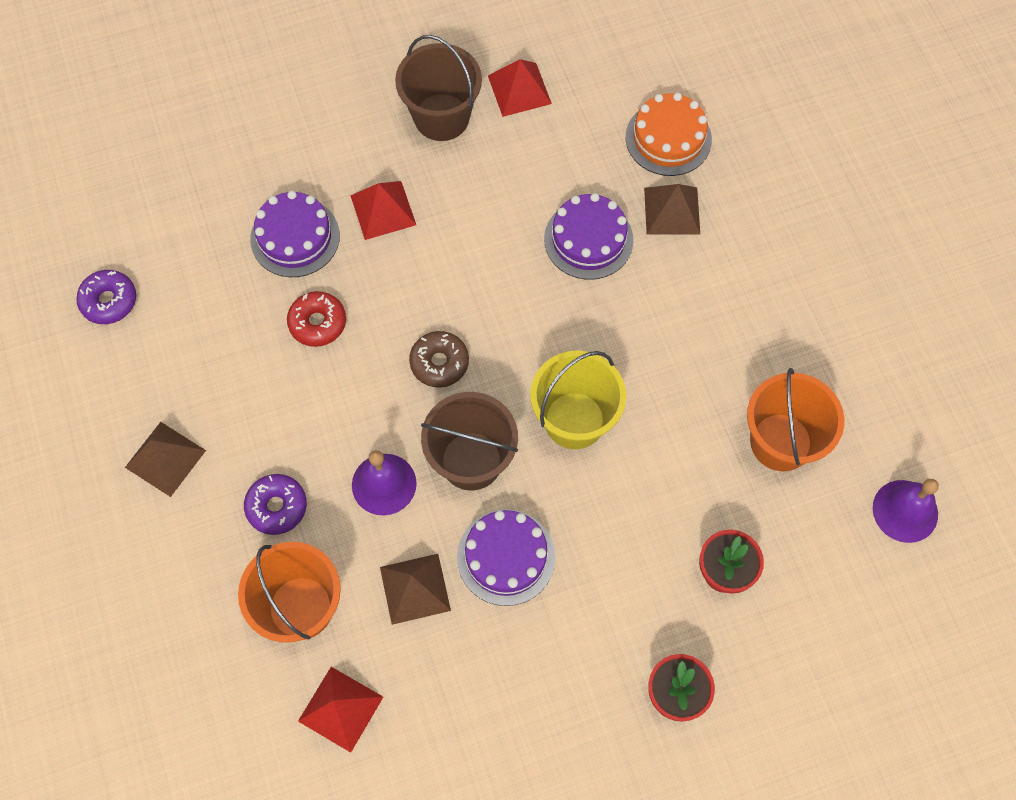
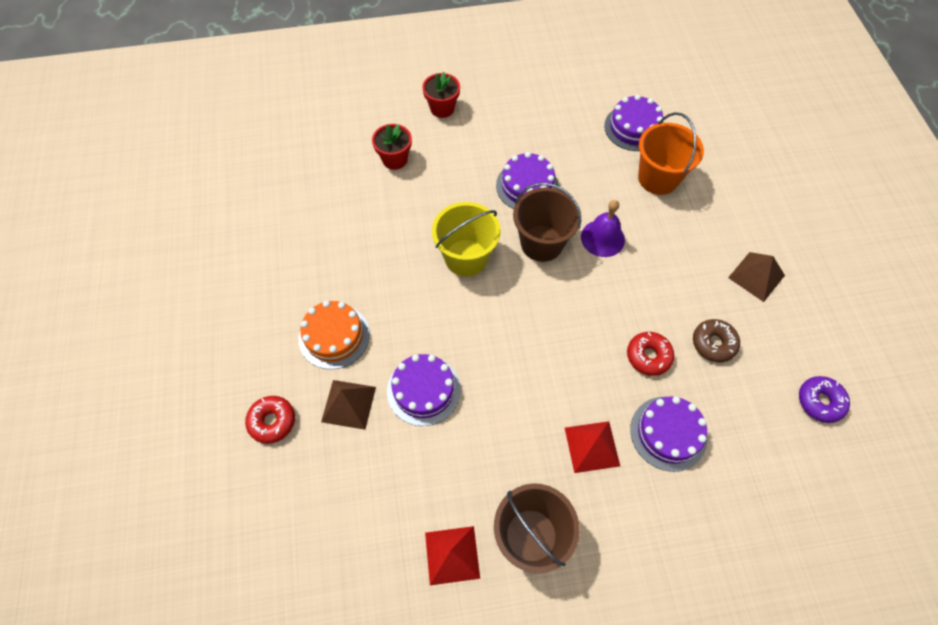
camera: 170 degrees left, 5 degrees down
purple donut [244,474,307,535] -> none
red pyramid [298,667,383,753] -> purple cake [604,95,663,151]
brown pyramid [380,554,451,625] -> none
brown donut [409,331,469,388] -> brown donut moved to [693,319,740,362]
orange cake [626,93,712,176] -> orange cake moved to [298,301,370,369]
orange bucket [747,368,844,471] -> none
purple bell [873,479,939,543] -> none
none -> red donut [245,396,295,444]

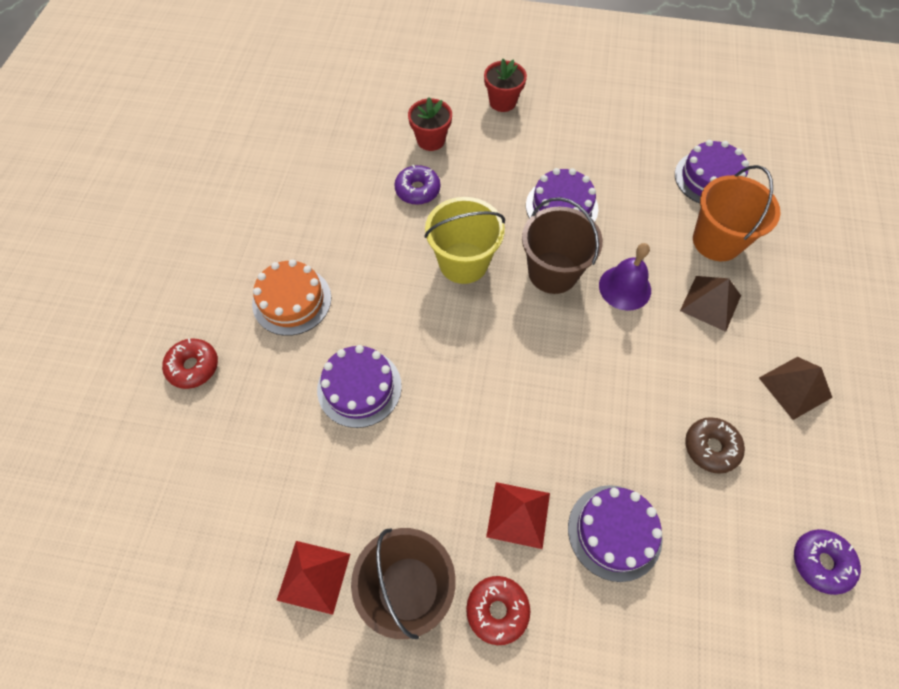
camera: 20 degrees right, 0 degrees up
brown pyramid [321,380,376,430] -> brown pyramid moved to [680,276,741,332]
red donut [627,332,674,376] -> red donut moved to [466,576,530,645]
none -> purple donut [394,165,440,205]

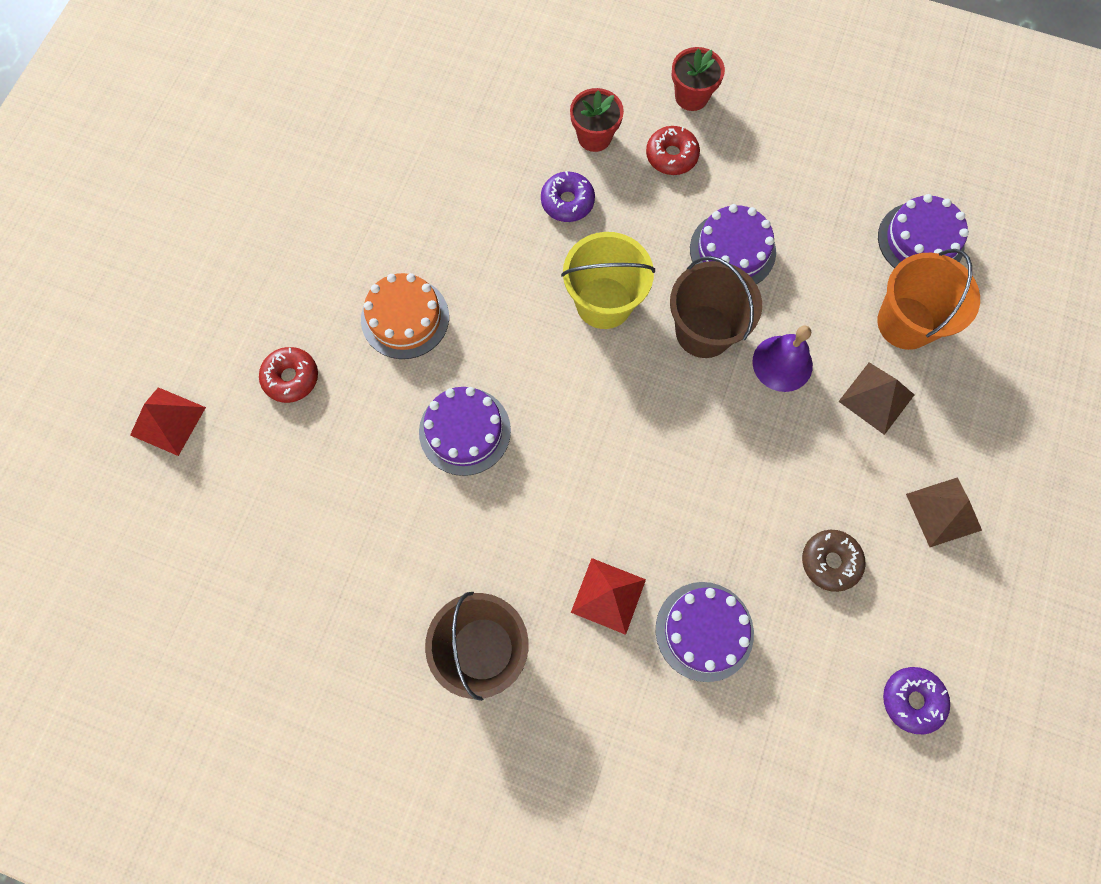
camera: 10 degrees right, 10 degrees up
red pyramid [277,541,350,615] -> red pyramid moved to [130,387,206,456]
red donut [466,576,530,645] -> red donut moved to [646,126,700,175]

